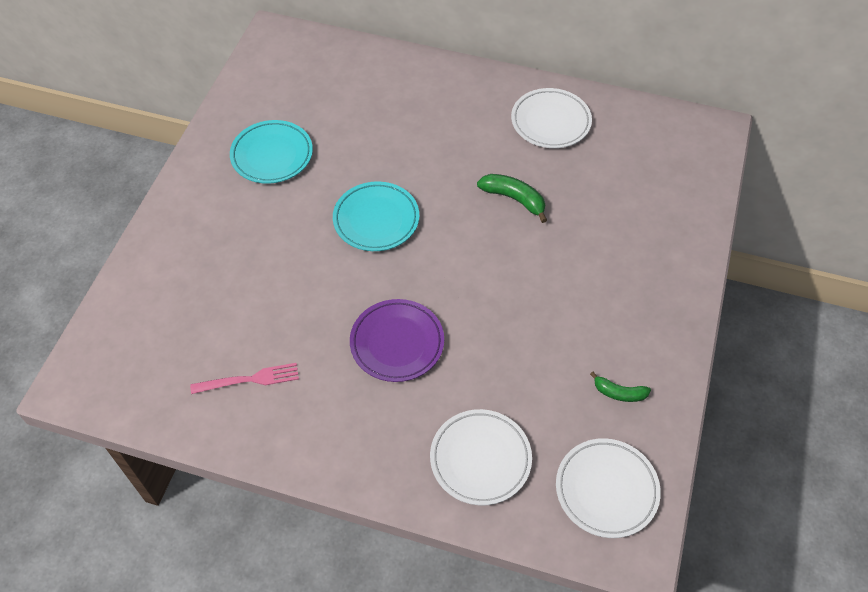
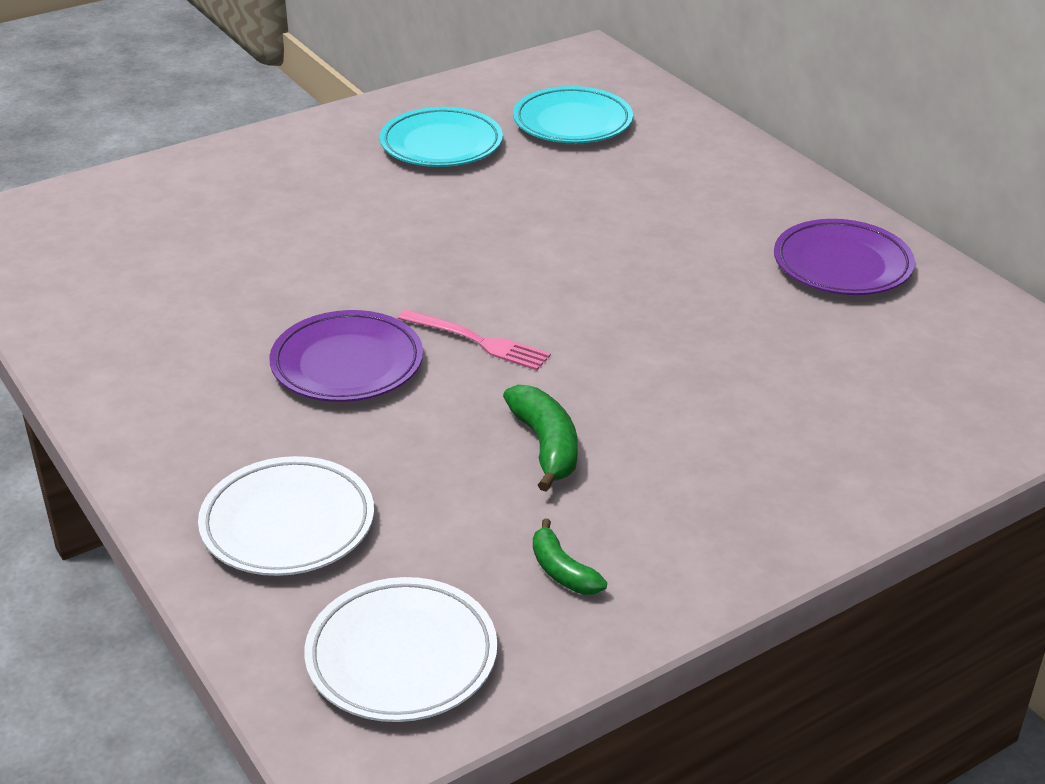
camera: 40 degrees right, 20 degrees down
pink fork [190,363,299,394] -> pink fork moved to [398,309,551,370]
turquoise plate [333,181,419,251] -> turquoise plate moved to [513,86,633,143]
green banana [477,174,547,223] -> green banana moved to [503,385,578,492]
white plate [511,88,592,148] -> purple plate [774,219,915,295]

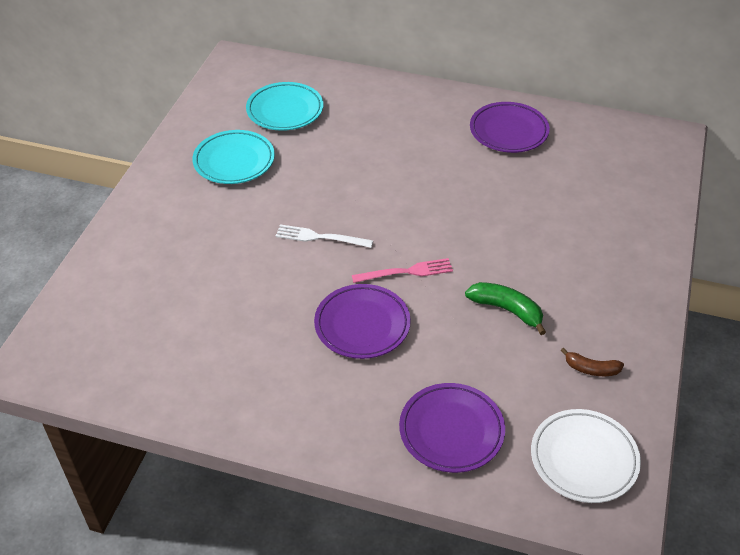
camera: 40 degrees left, 10 degrees up
white plate [198,456,374,576] -> purple plate [399,383,505,473]
green banana [533,518,607,595] -> brown banana [561,348,624,376]
none -> white fork [276,224,373,248]

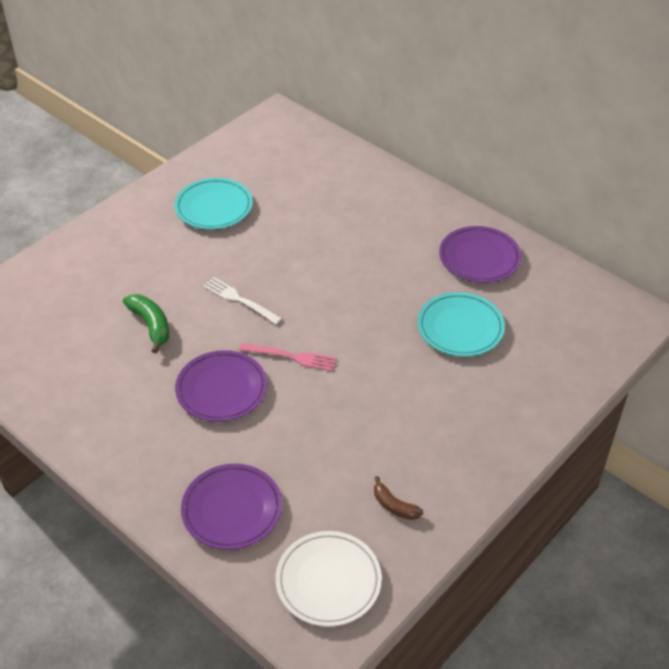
camera: 25 degrees right, 0 degrees up
turquoise plate [246,82,323,131] -> turquoise plate moved to [417,292,505,357]
green banana [465,282,546,335] -> green banana moved to [123,294,169,353]

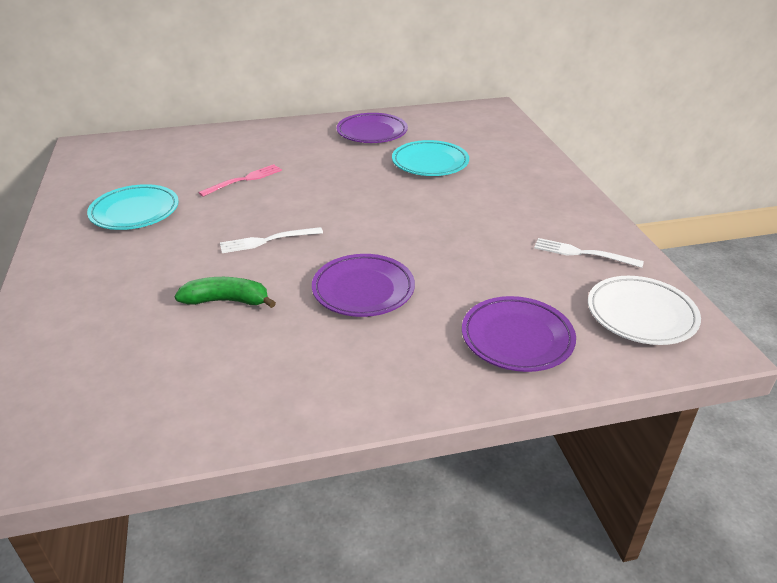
camera: 55 degrees left, 10 degrees down
pink fork [239,343,337,371] -> pink fork moved to [198,164,282,197]
brown banana [374,476,423,520] -> white fork [534,238,644,268]

